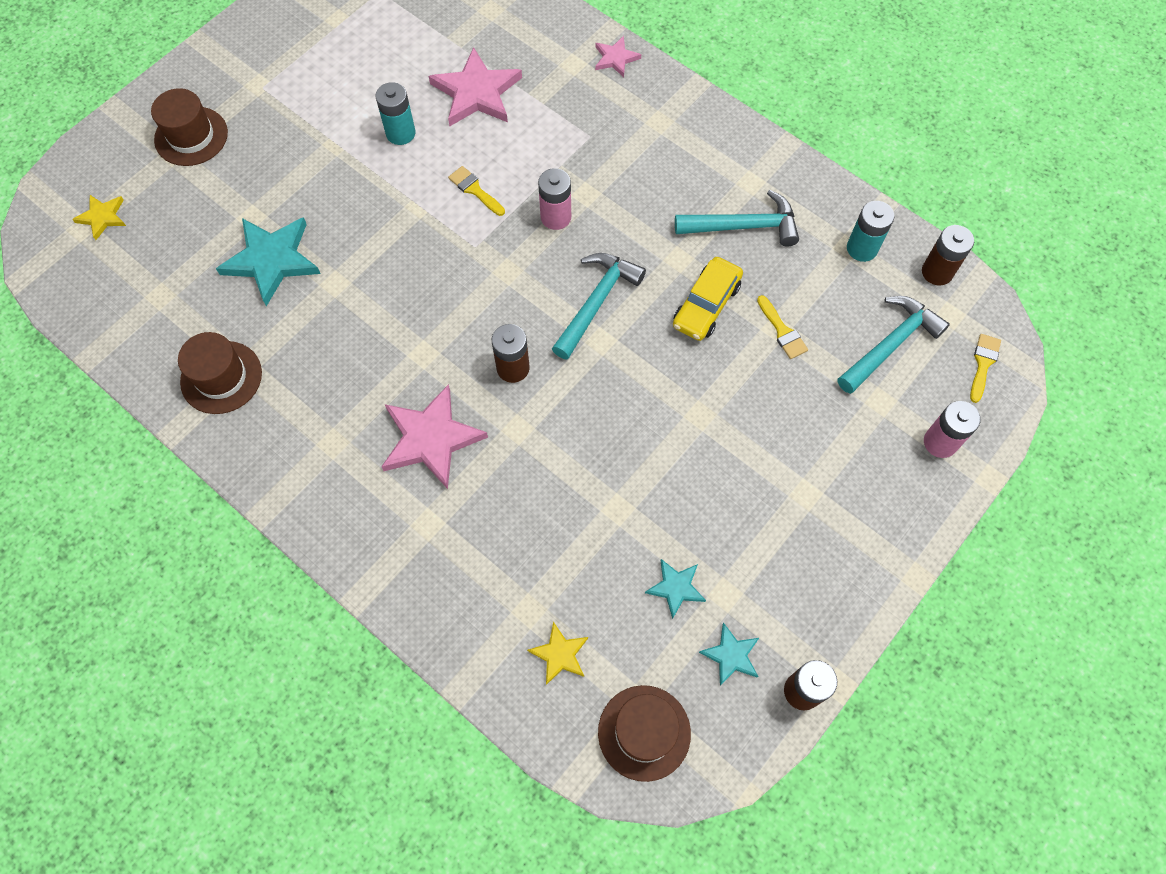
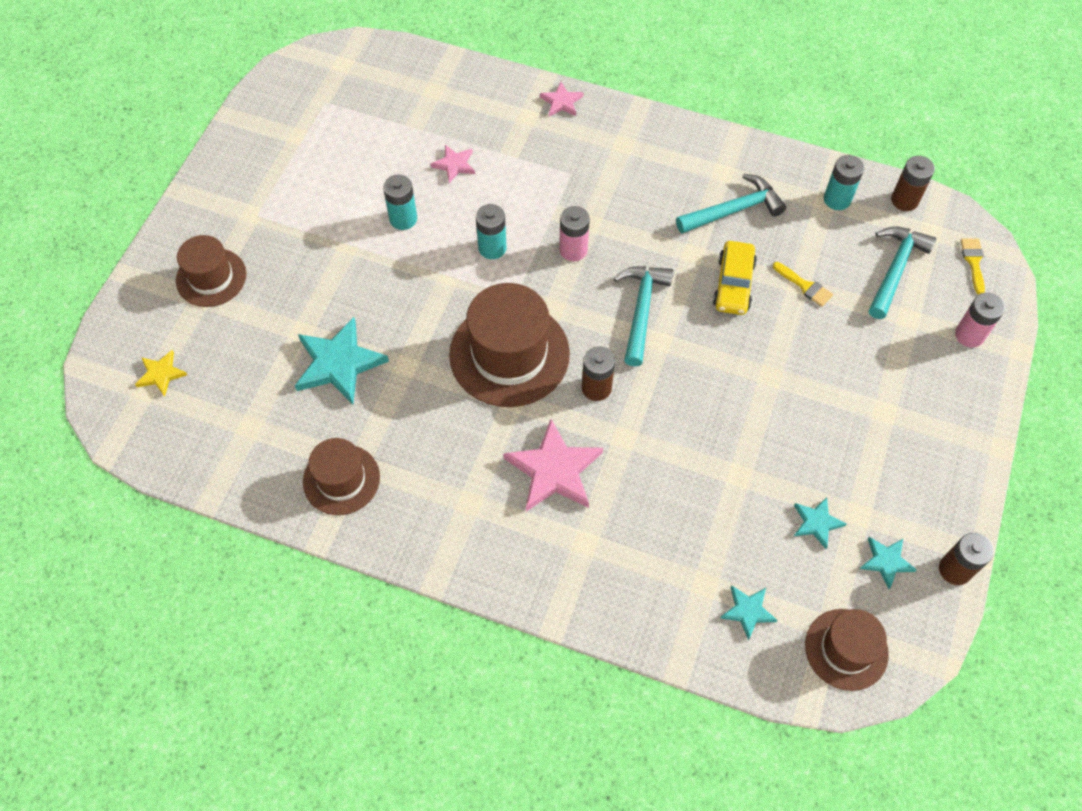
camera: 20 degrees left, 5 degrees down
pink star [429,47,522,126] -> pink star [430,145,475,183], size x0.53
yellow brush [448,166,505,216] -> turquoise battery [476,204,507,259]
yellow star [527,622,588,685] -> turquoise star [720,585,778,640]
none -> brown hat [449,283,570,407]

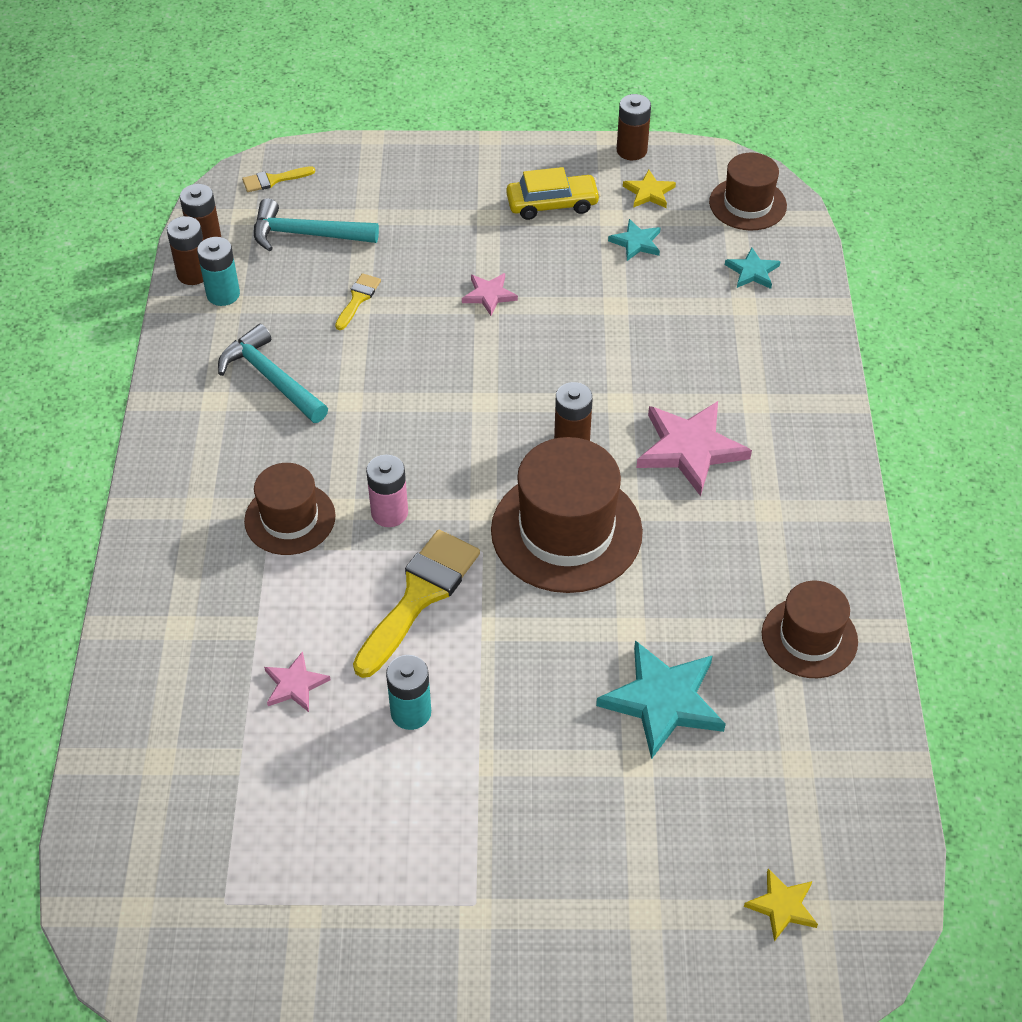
camera: 110 degrees left, 10 degrees down
brown hat [176,235,246,307] -> brown hat moved to [244,463,336,555]
turquoise battery [476,204,507,259] -> yellow brush [353,530,480,678]
pink star [540,82,584,117] -> pink star moved to [462,273,518,316]
turquoise hammer [614,266,673,367] -> none
yellow car [713,241,757,315] -> yellow car moved to [506,167,601,220]
turquoise star [860,537,917,589] -> yellow star [623,170,676,208]
pink battery [955,293,1005,348] -> none
none -> brown battery [167,216,204,285]

